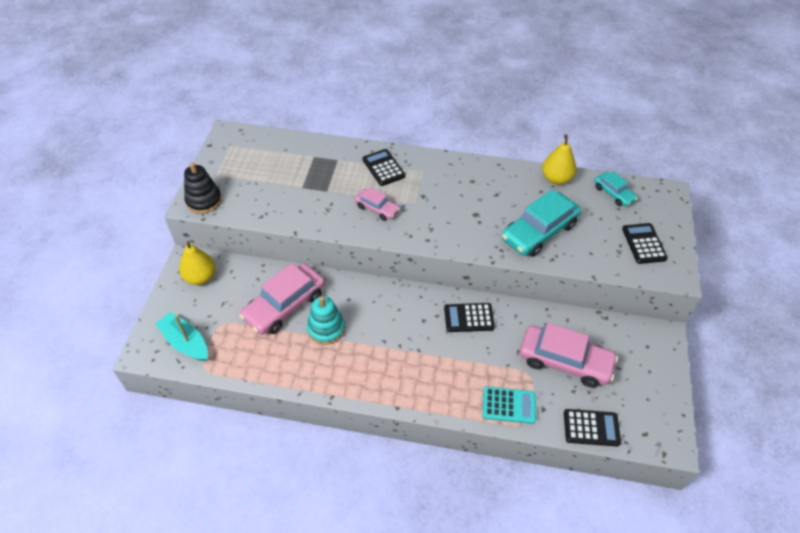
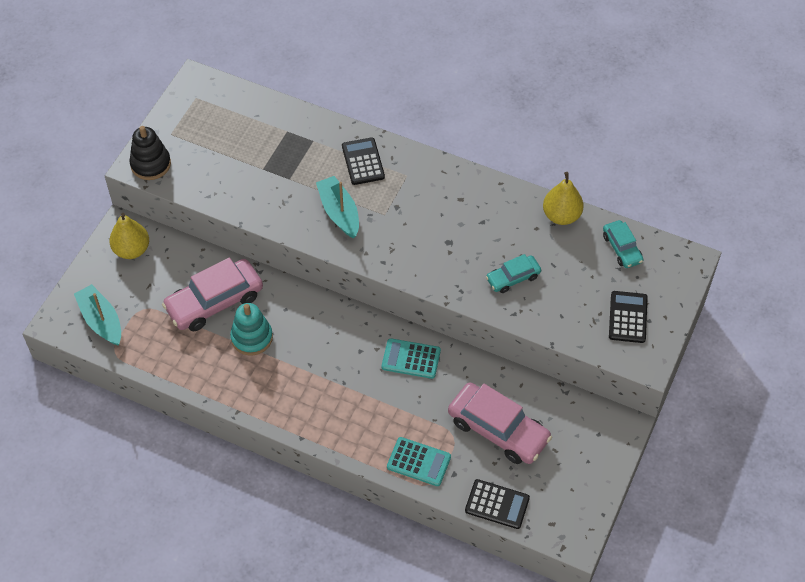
camera: 15 degrees right, 5 degrees up
pink car [355,187,400,221] -> turquoise boat [316,176,359,238]
black calculator [444,303,495,332] -> turquoise calculator [382,338,441,379]
turquoise car [502,189,581,257] -> turquoise car [486,254,541,293], size x0.54

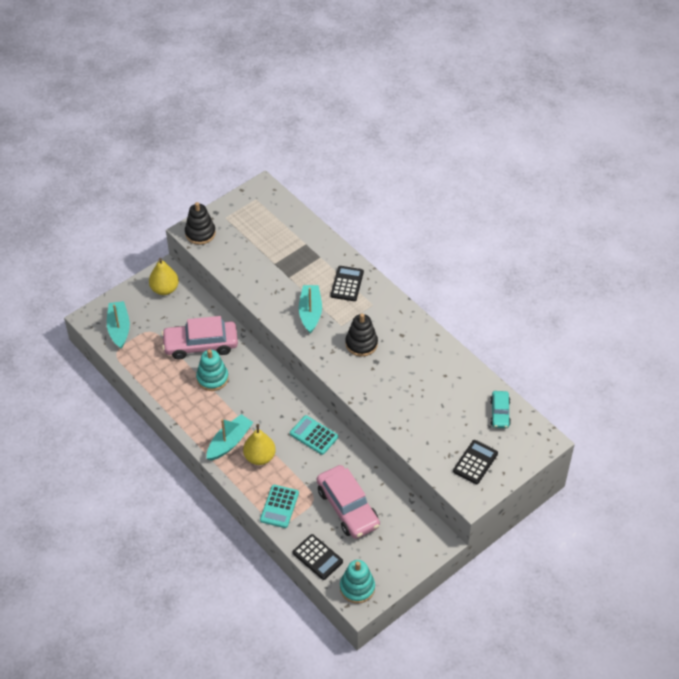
camera: 25 degrees right, 5 degrees down
turquoise calculator [387,437,451,486] -> turquoise calculator turned 60 degrees clockwise [260,485,299,528]
turquoise car [486,254,541,293] -> none
yellow pear [543,172,584,225] -> yellow pear moved to [243,424,276,465]
none -> turquoise boat [207,414,253,461]
none -> turquoise stacking toy [340,560,375,604]
none -> black stacking toy [345,313,378,357]

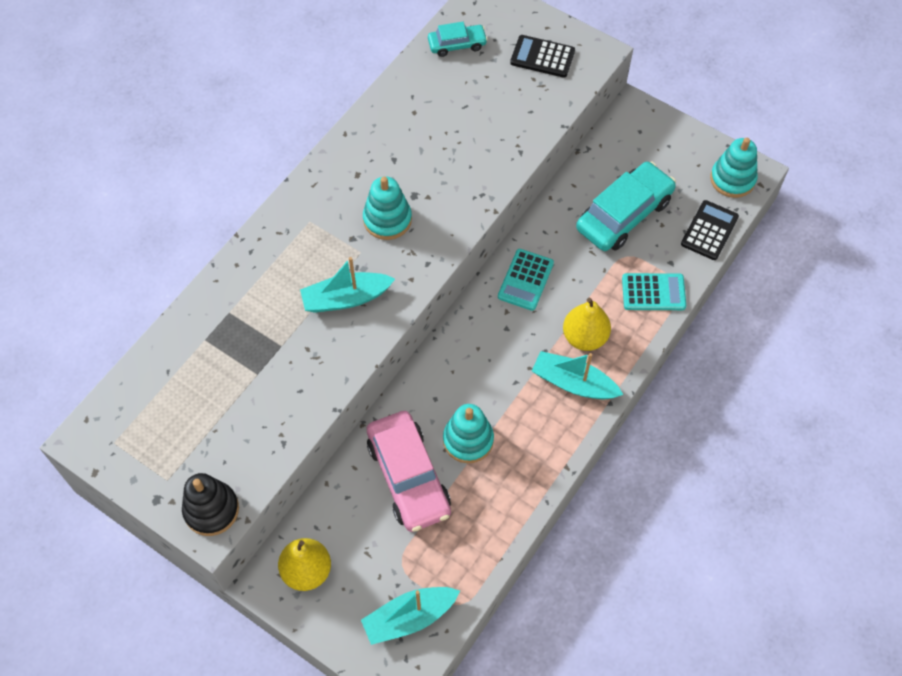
camera: 105 degrees left, 10 degrees up
pink car [317,465,380,539] -> turquoise car [576,162,676,251]
black calculator [331,266,364,301] -> none
black stacking toy [345,313,378,357] -> turquoise stacking toy [363,176,412,240]

